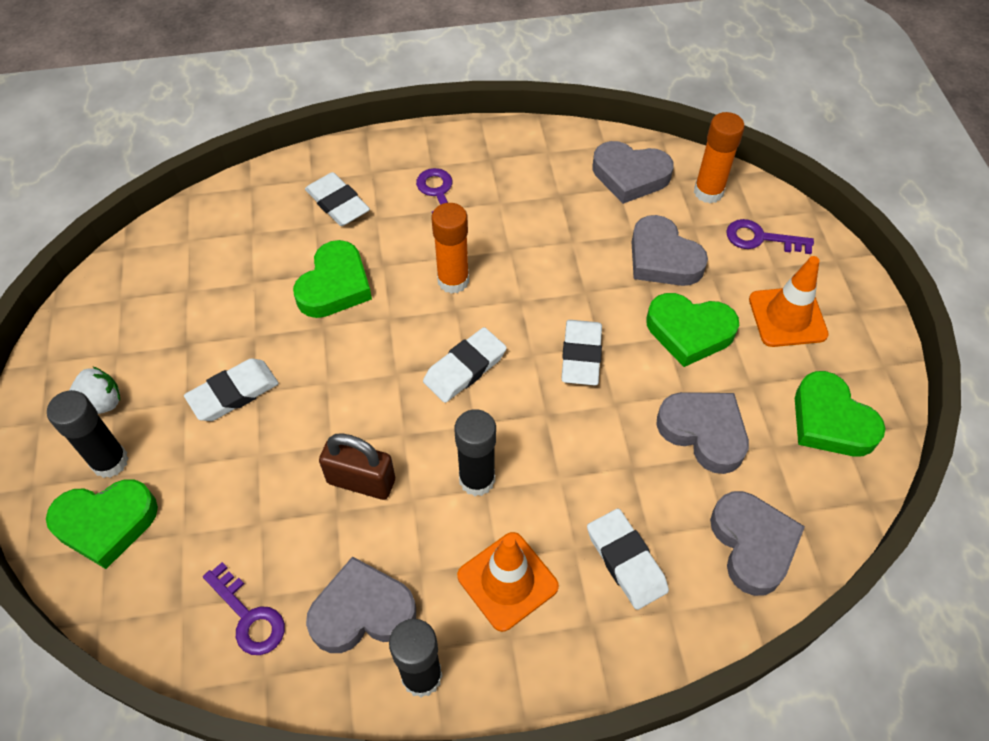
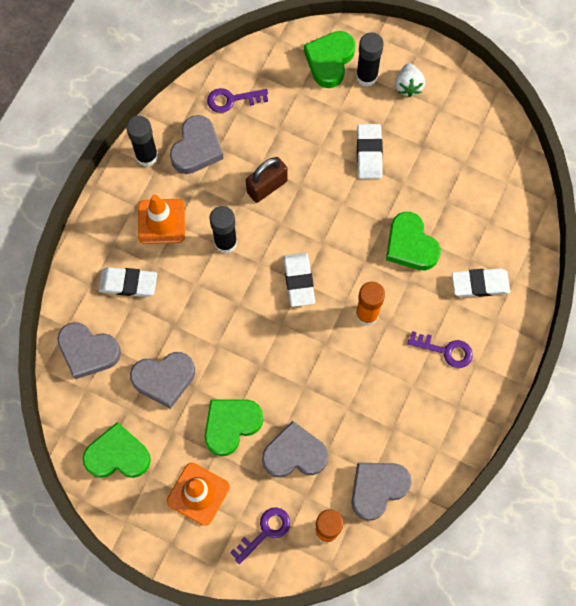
camera: 125 degrees right, 15 degrees up
white eraser [561,320,602,385] -> none

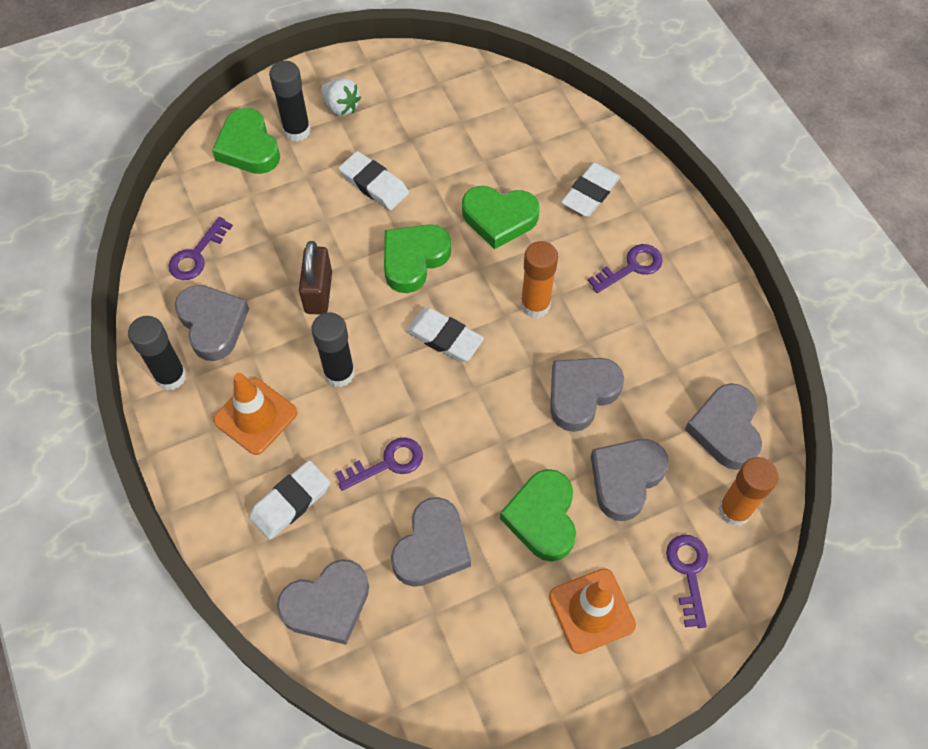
camera: 50 degrees left, 10 degrees down
green heart [83,422,151,478] -> green heart moved to [384,224,451,293]
none -> purple key [335,437,423,491]
none -> grey heart [550,358,624,432]

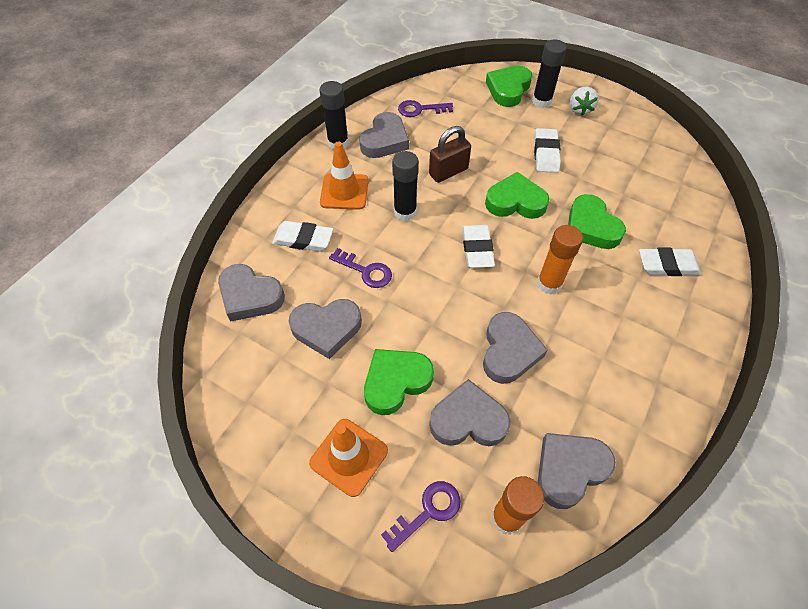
camera: 55 degrees right, 5 degrees down
grey heart [550,358,624,432] -> grey heart turned 90 degrees clockwise [483,312,547,384]
purple key [588,244,663,293] -> none

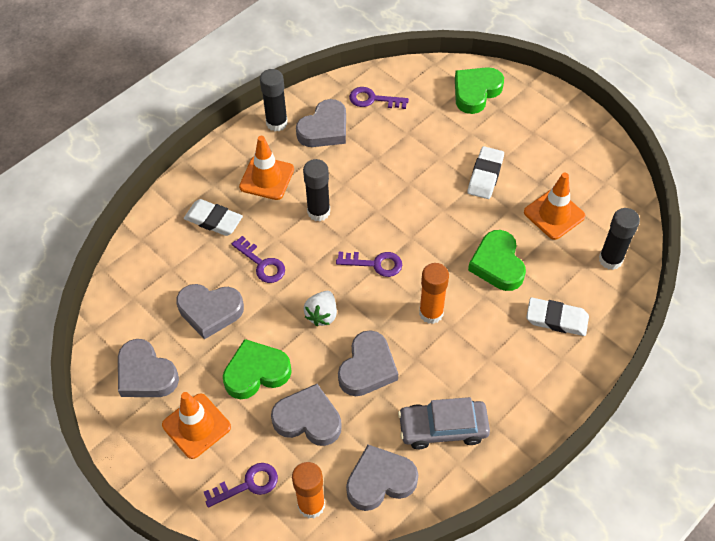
camera: 15 degrees right, 0 degrees up
grey heart [218,264,285,322] -> grey heart moved to [118,339,179,397]
brown padlock [429,126,471,183] -> none
white eraser [462,225,495,268] -> purple key [336,252,402,277]
green heart [485,172,550,219] -> none
black glue stick [532,39,567,108] -> black glue stick moved to [599,208,640,270]
white strawberry [570,86,599,115] -> white strawberry moved to [304,291,337,326]
none -> grey car [398,397,490,449]
none -> orange traffic cone [524,173,586,240]

